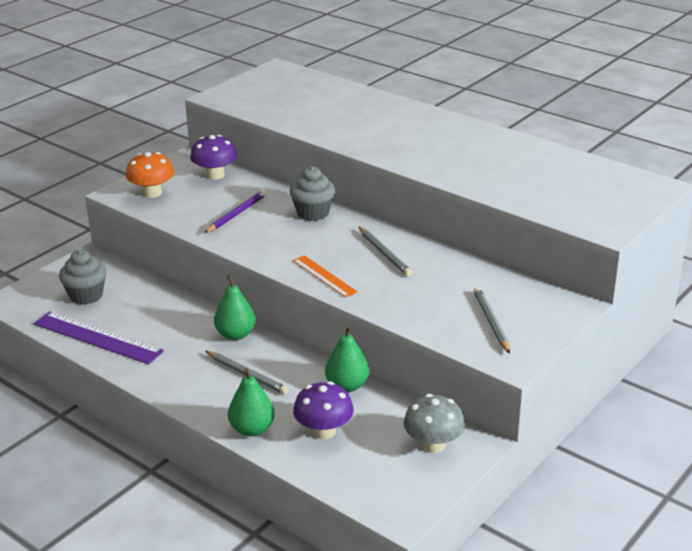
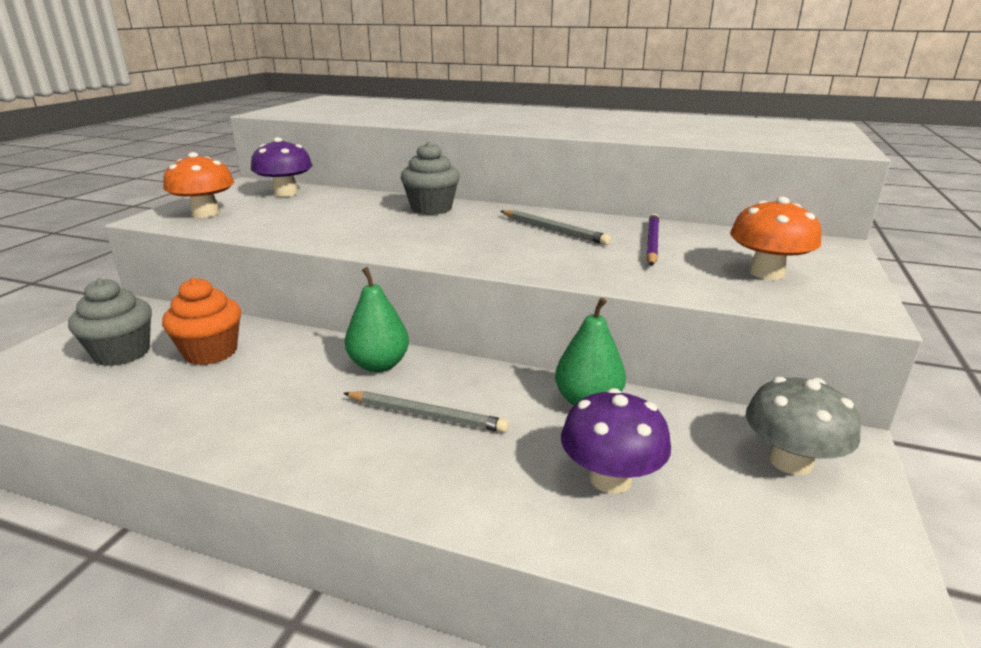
camera: 20 degrees left, 5 degrees down
purple ruler [34,311,164,364] -> none
purple pencil [204,190,267,233] -> purple pencil moved to [646,214,659,266]
green pear [228,368,275,436] -> none
orange ruler [293,255,358,298] -> none
grey pencil [474,287,510,354] -> orange mushroom [730,197,821,280]
none -> orange cupcake [162,277,241,365]

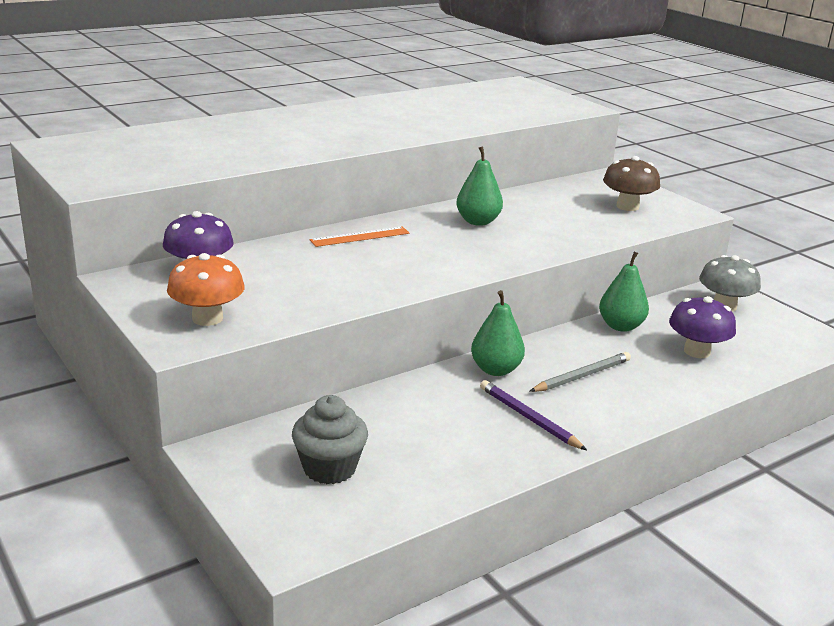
camera: 55 degrees left, 0 degrees up
orange cupcake [162,277,241,365] -> none
grey cupcake [401,141,460,215] -> orange ruler [310,226,409,247]
grey pencil [501,210,611,245] -> green pear [456,146,503,226]
purple pencil [646,214,659,266] -> purple pencil moved to [480,380,587,450]
orange mushroom [730,197,821,280] -> brown mushroom [603,156,660,211]

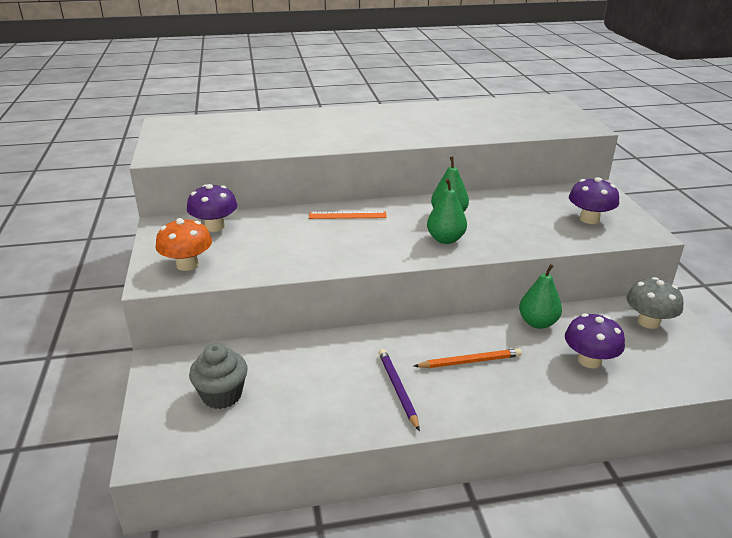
camera: 25 degrees right, 5 degrees up
green pear [471,290,525,376] -> green pear moved to [427,179,467,244]
grey pencil [529,352,631,392] -> orange pencil [414,348,522,368]
brown mushroom [603,156,660,211] -> purple mushroom [569,177,619,224]

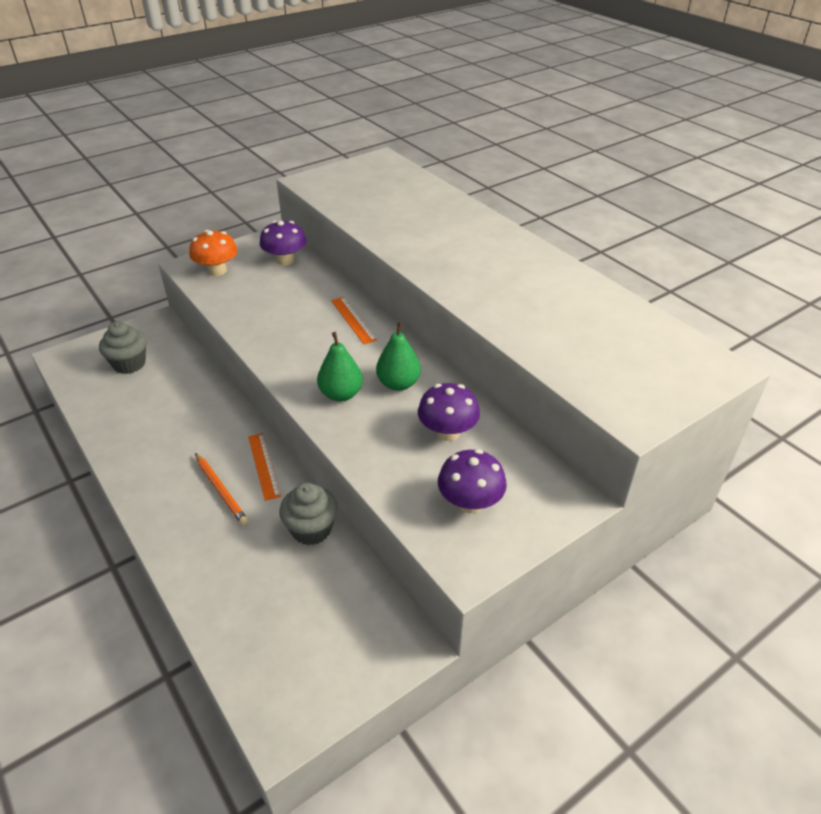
camera: 65 degrees right, 10 degrees up
purple pencil [379,349,420,431] -> none
green pear [519,264,562,329] -> grey cupcake [279,483,338,545]
purple mushroom [565,313,625,368] -> purple mushroom moved to [418,383,480,441]
grey mushroom [626,277,683,329] -> none
none -> orange ruler [248,433,281,501]

